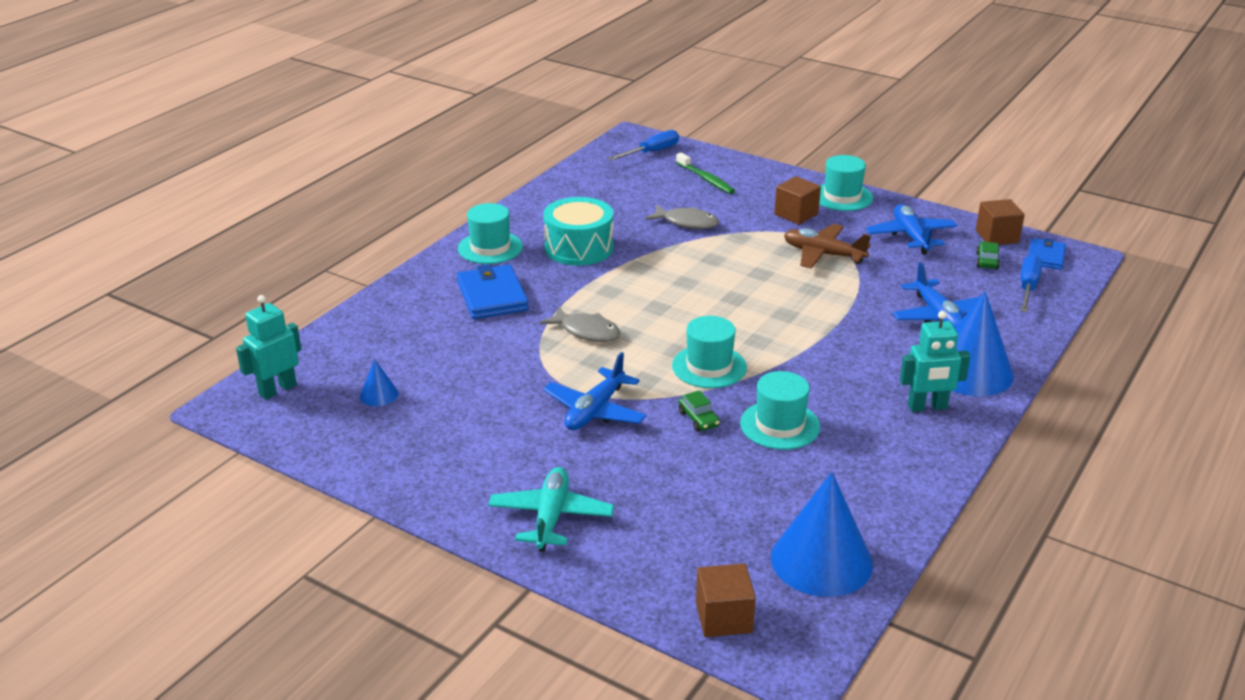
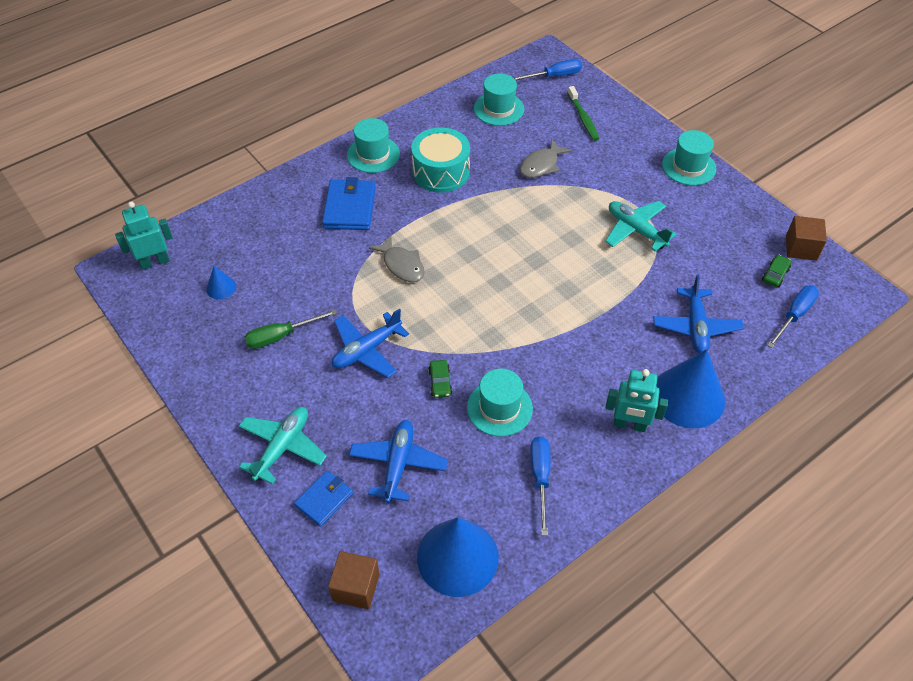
camera: 20 degrees right, 20 degrees up
grey fish [646,205,719,229] -> grey fish turned 90 degrees clockwise [520,139,572,178]
turquoise hat [672,316,747,388] -> turquoise hat moved to [474,73,524,126]
brown cube [774,176,821,225] -> none
brown plane [784,224,871,269] -> turquoise plane [605,201,677,252]
blue plane [866,204,957,255] -> blue plane moved to [349,420,448,503]
blue wallet [1028,238,1066,270] -> blue wallet moved to [294,471,353,527]
none -> green screwdriver [244,309,337,349]
none -> blue screwdriver [530,436,551,536]

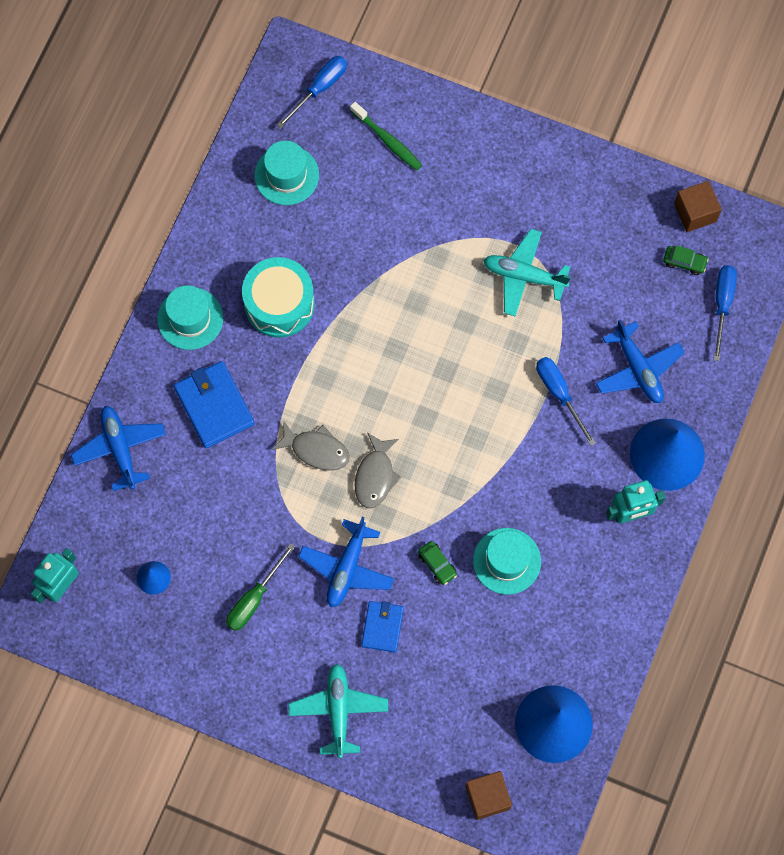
camera: 30 degrees left, 20 degrees up
blue wallet [294,471,353,527] -> blue wallet moved to [361,601,404,653]
blue plane [349,420,448,503] -> blue plane moved to [71,406,166,491]
grey fish [520,139,572,178] -> grey fish moved to [354,432,402,508]
blue screwdriver [530,436,551,536] -> blue screwdriver moved to [536,357,596,446]
turquoise hat [662,130,716,186] -> none
green car [762,255,791,287] -> green car turned 105 degrees clockwise [663,245,709,275]

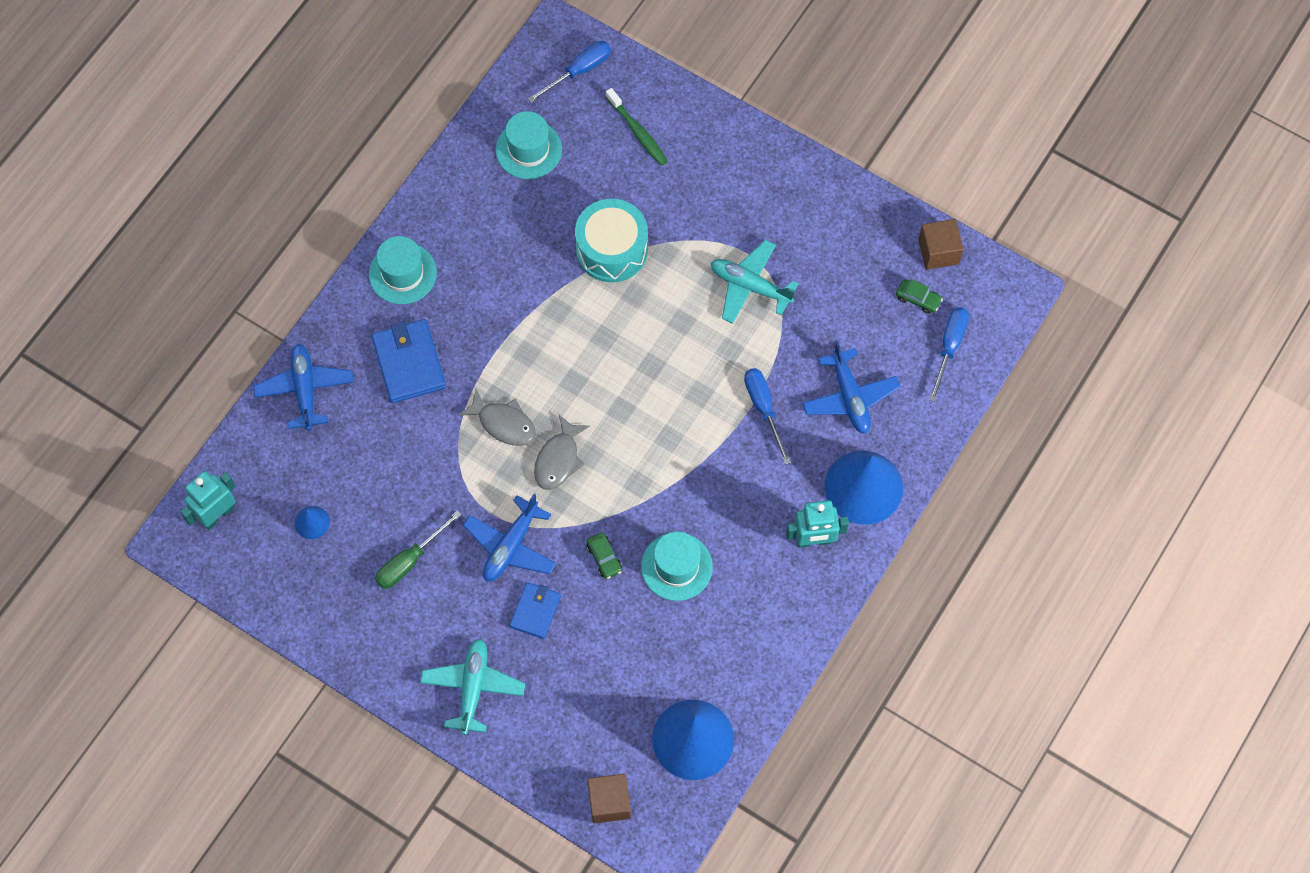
camera: 10 degrees right, 5 degrees down
turquoise drum [242,257,314,337] -> turquoise drum moved to [575,199,648,282]

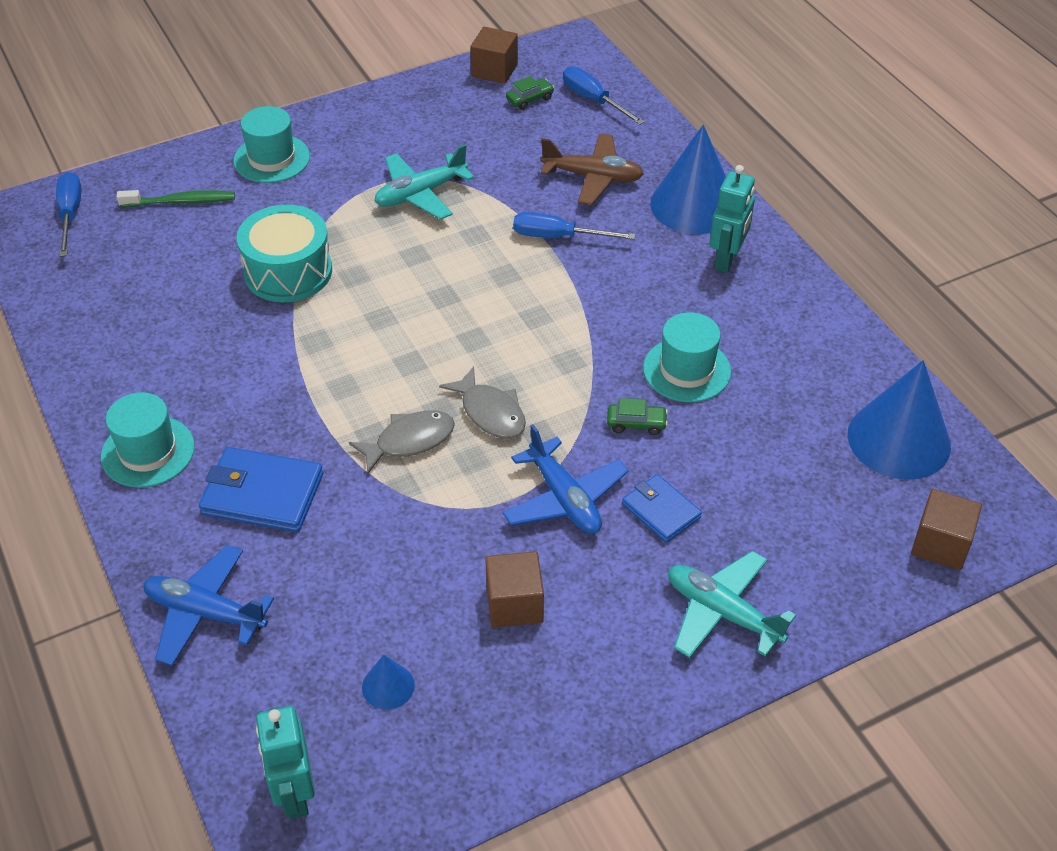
camera: 60 degrees left, 20 degrees down
green screwdriver [375,510,462,589] -> brown cube [485,551,544,628]
turquoise hat [496,111,562,179] -> turquoise hat moved to [234,106,310,183]
blue plane [802,341,900,434] -> brown plane [541,134,644,205]

